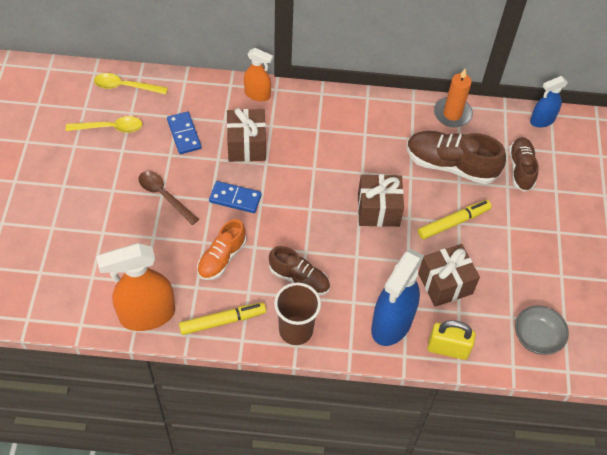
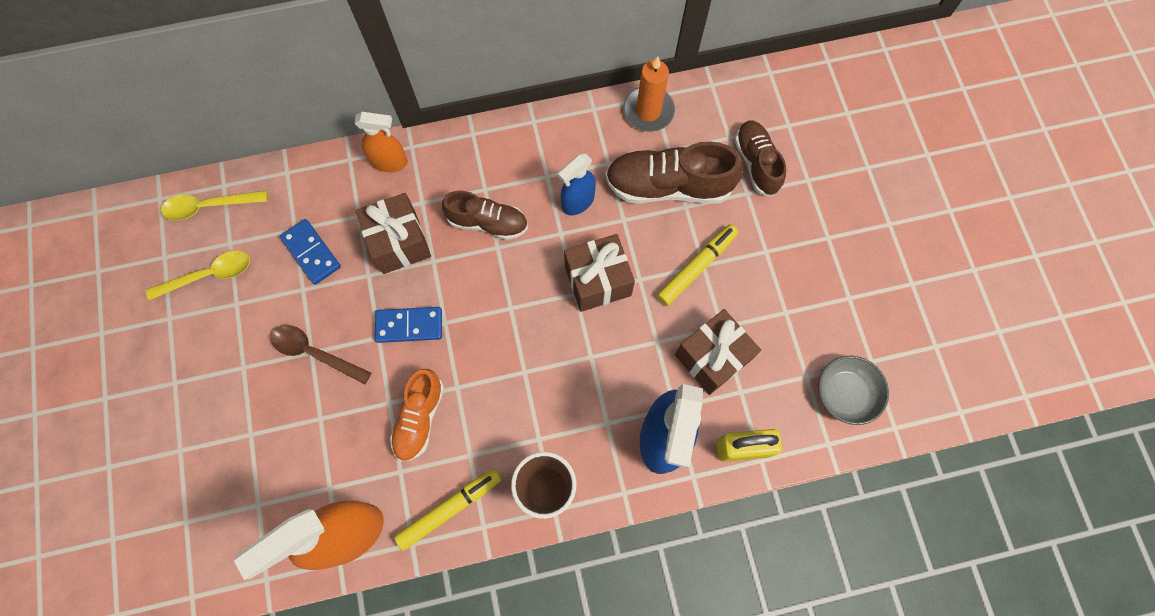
camera: 15 degrees left, 15 degrees up
brown shoe [269,246,330,296] -> brown shoe moved to [442,191,528,240]
blue spray bottle [530,76,568,128] -> blue spray bottle moved to [558,154,596,215]

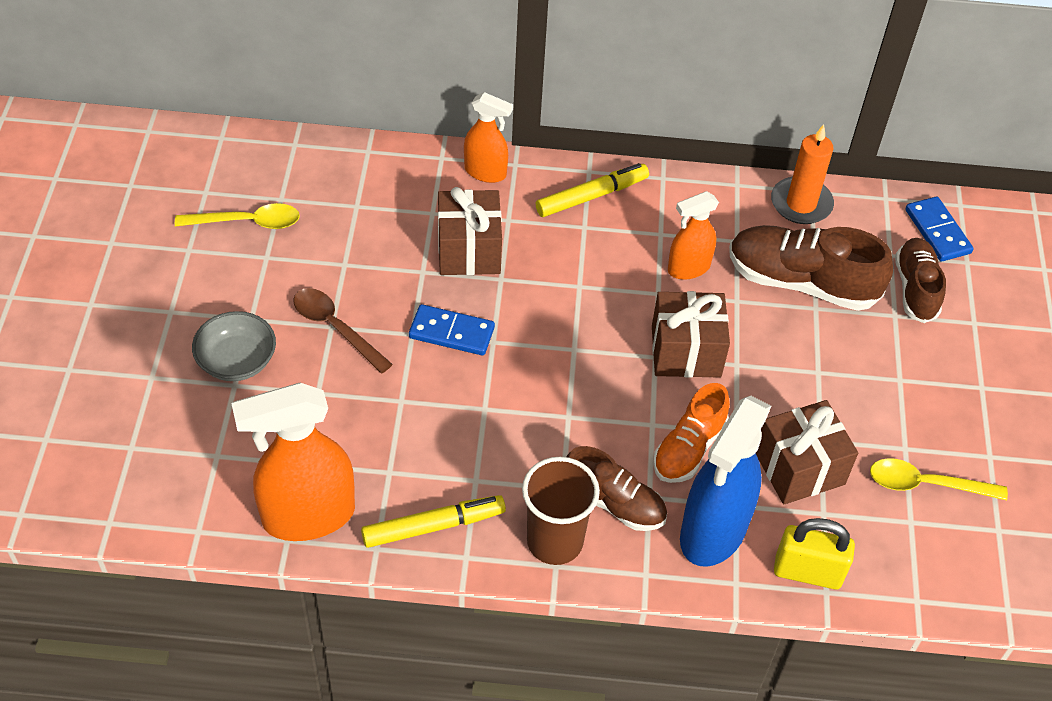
camera: 15 degrees right, 20 degrees down
yellow spoon [161,190,268,221] -> yellow spoon moved to [870,458,1008,501]
blue domino [280,219,341,285] -> blue domino moved to [905,196,973,262]
orange shoe [390,369,444,461] -> orange shoe moved to [653,383,730,483]
brown shoe [442,191,528,240] -> brown shoe moved to [566,446,667,531]
blue spray bottle [558,154,596,215] -> orange spray bottle [668,191,719,280]
yellow marker [657,224,739,306] -> yellow marker moved to [536,163,649,217]
grey bowl [818,356,889,425] -> grey bowl moved to [192,311,276,381]

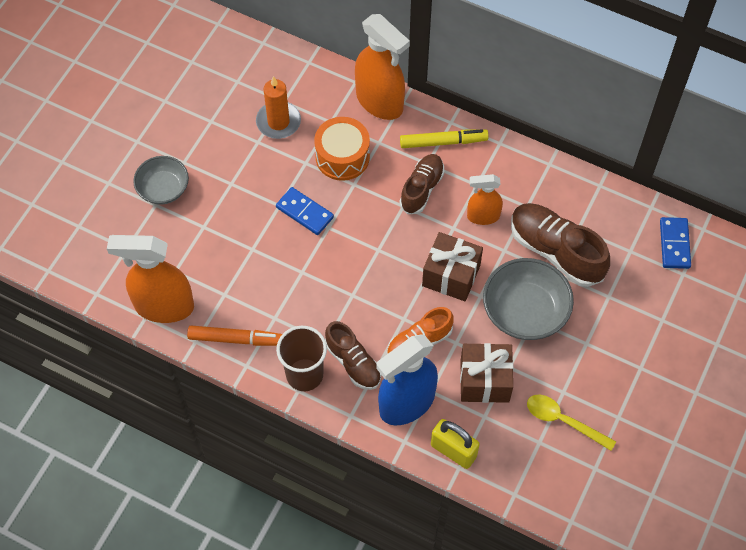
camera: 25 degrees right, 10 degrees up
yellow spoon [175,203,300,229] -> none
brown spoon [293,288,393,374] -> none
yellow marker [361,495,506,548] -> orange marker [187,326,282,346]
brown gift [438,187,502,275] -> orange drum [314,117,370,181]
orange spray bottle [464,92,513,183] -> orange spray bottle [355,14,410,120], size x1.77
orange candle [771,124,834,224] -> orange candle moved to [256,76,301,139]
brown shoe [895,238,946,323] -> brown shoe moved to [400,154,444,214]
none -> grey bowl [483,258,574,340]

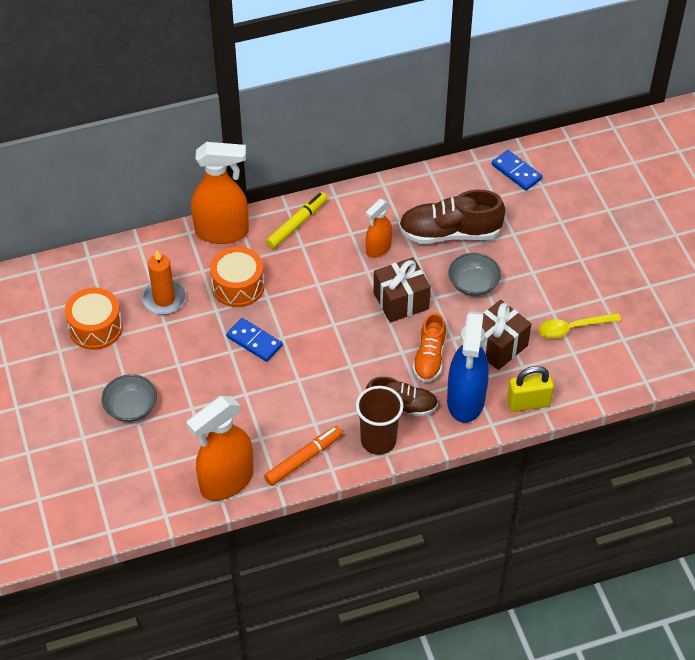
camera: 45 degrees left, 10 degrees down
blue domino [276,187,334,235] -> blue domino turned 45 degrees clockwise [226,318,282,362]
brown shoe [400,154,444,214] -> none
grey bowl [483,258,574,340] -> grey bowl [449,253,501,296], size x0.64
none -> orange drum [65,288,123,350]

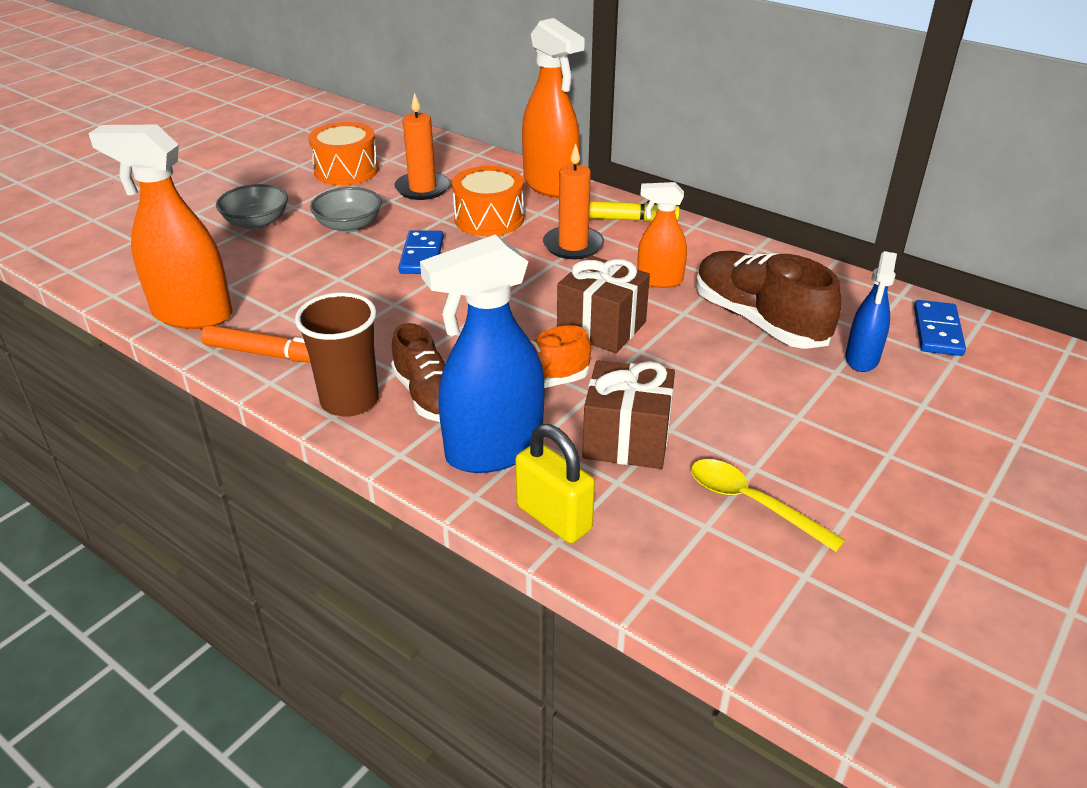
camera: 55 degrees right, 15 degrees down
grey bowl [449,253,501,296] -> grey bowl moved to [310,187,382,233]
none -> orange candle [543,143,604,259]
none -> blue spray bottle [845,251,897,372]

